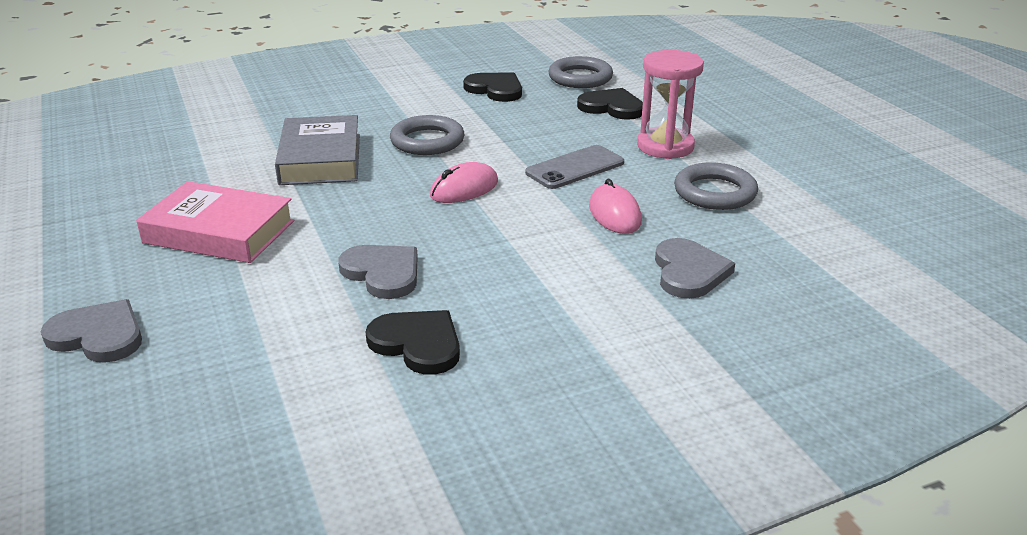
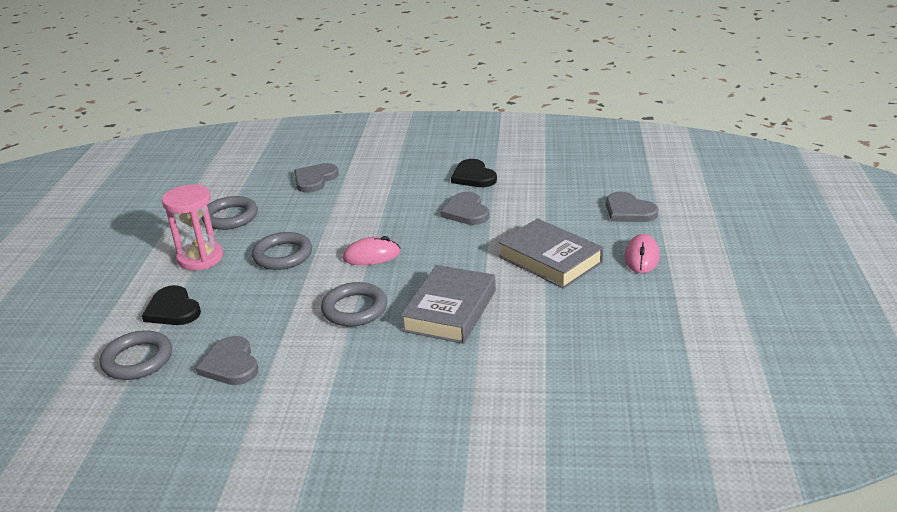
camera: 150 degrees left, 0 degrees up
pink book [136,181,294,263] -> grey book [498,218,604,289]
black heart [463,72,522,102] -> grey heart [196,336,258,385]
grey phone [525,145,624,189] -> grey ring [252,232,312,270]
pink mouse [589,179,642,234] -> pink mouse moved to [625,234,660,273]

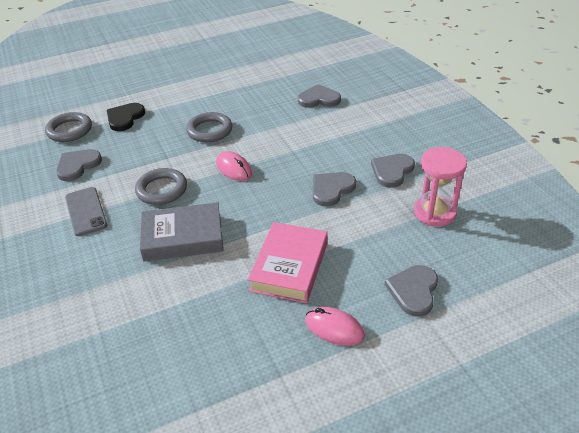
camera: 60 degrees right, 10 degrees up
pink hourglass [162,184,223,270] -> pink hourglass moved to [414,147,467,227]
grey ring [201,196,258,230] -> none
black heart [451,159,497,187] -> grey heart [371,154,415,188]
grey book [498,218,604,289] -> pink book [248,222,328,303]
pink mouse [625,234,660,273] -> pink mouse turned 45 degrees clockwise [305,307,365,346]
none -> grey phone [65,187,107,236]

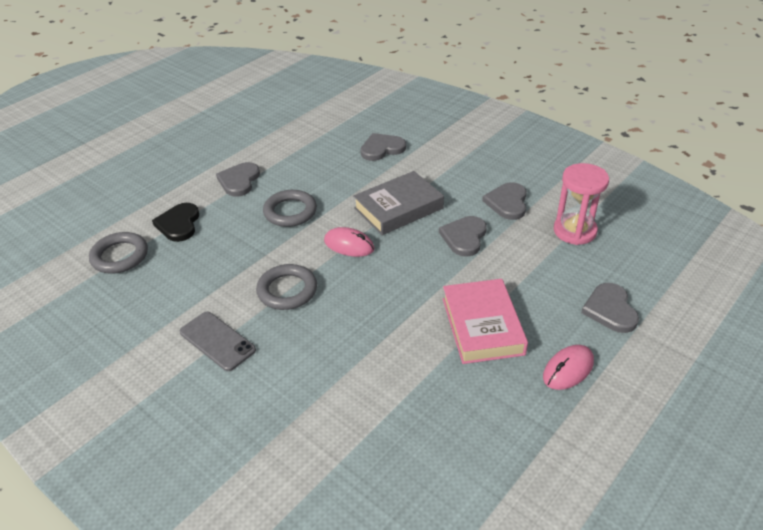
camera: 25 degrees left, 0 degrees up
grey heart [56,149,102,181] -> grey heart moved to [216,162,260,197]
grey book [140,202,224,262] -> grey book moved to [353,171,444,235]
pink mouse [305,307,365,346] -> pink mouse turned 45 degrees counterclockwise [543,345,594,390]

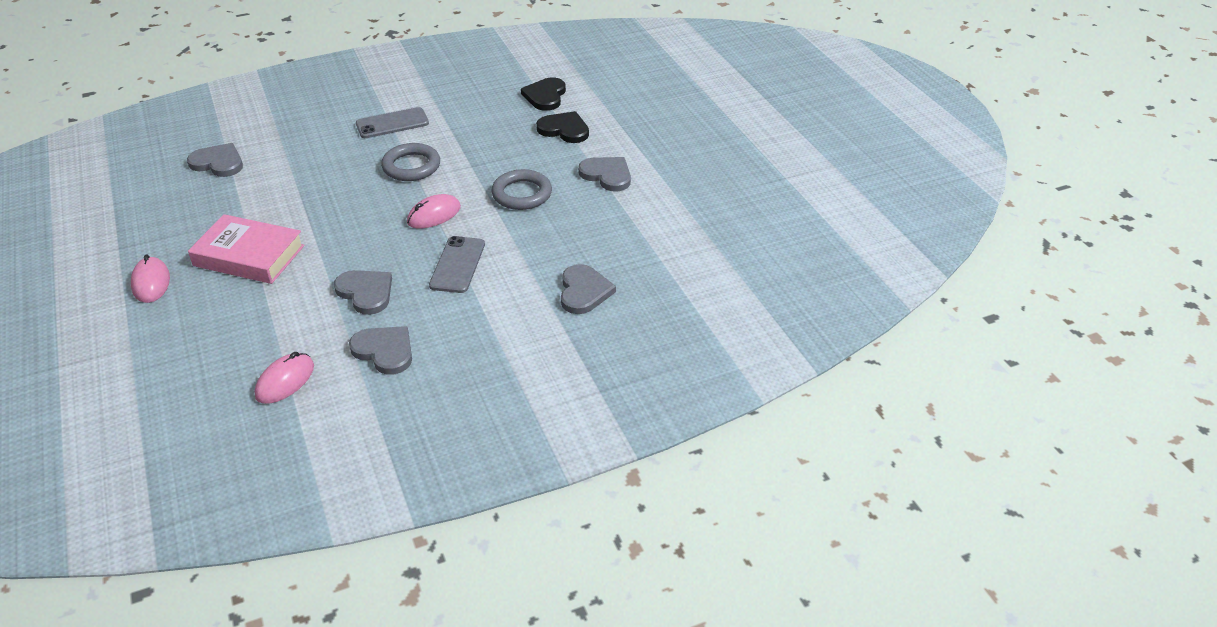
camera: 115 degrees right, 0 degrees up
grey ring [89,232,148,274] -> black heart [521,77,566,111]
grey book [353,171,444,235] -> grey phone [429,236,485,293]
pink hourglass [554,163,609,245] -> pink mouse [254,352,314,404]
grey heart [581,283,639,333] -> grey heart moved to [187,143,243,177]

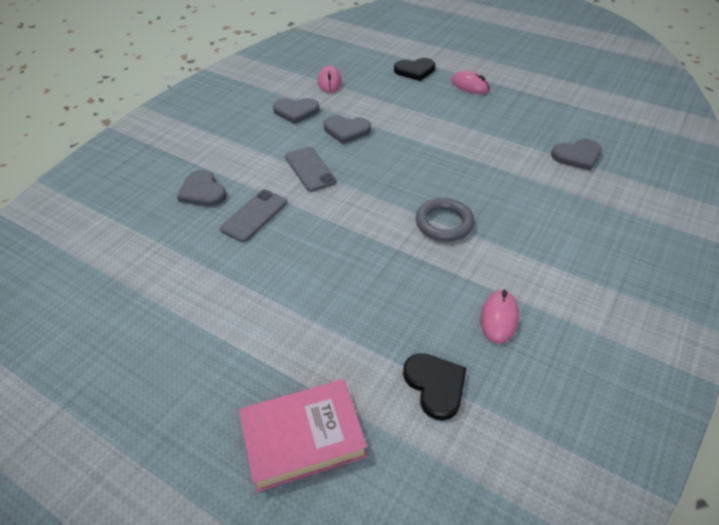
camera: 145 degrees right, 5 degrees up
pink book [188,214,305,284] -> pink book moved to [239,379,367,492]
grey phone [356,107,429,138] -> grey phone moved to [220,190,287,242]
pink mouse [407,194,461,229] -> pink mouse moved to [480,290,519,344]
grey ring [491,169,552,210] -> none
black heart [536,111,589,143] -> black heart moved to [394,58,435,81]
grey heart [578,157,631,192] -> none

